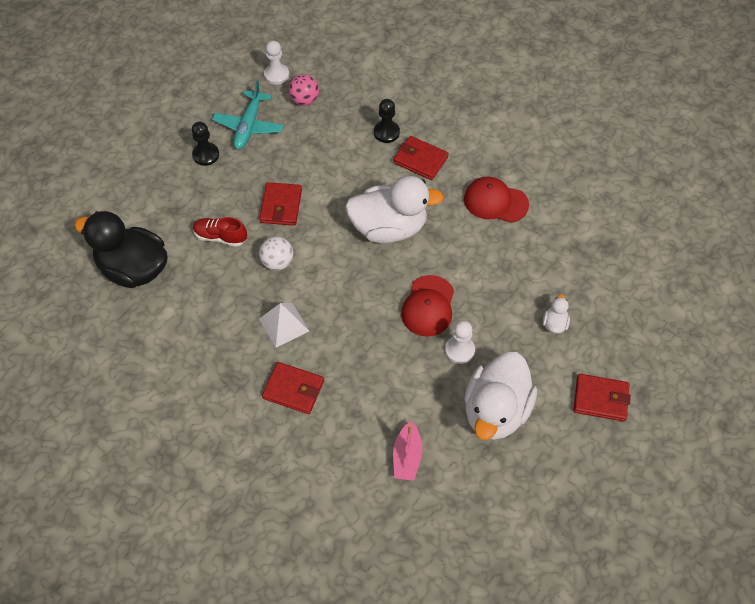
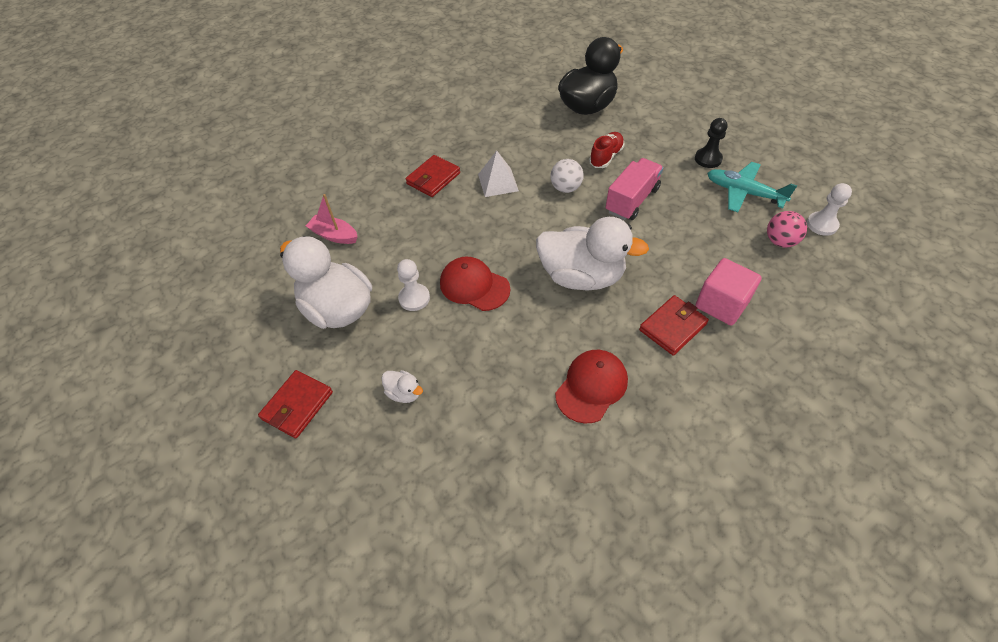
camera: 110 degrees right, 5 degrees down
red wallet [259,182,302,226] -> pink truck [606,158,664,220]
white duck [345,176,444,243] -> white duck turned 90 degrees counterclockwise [536,217,649,291]
black pawn [374,99,400,143] -> pink cube [696,258,762,326]

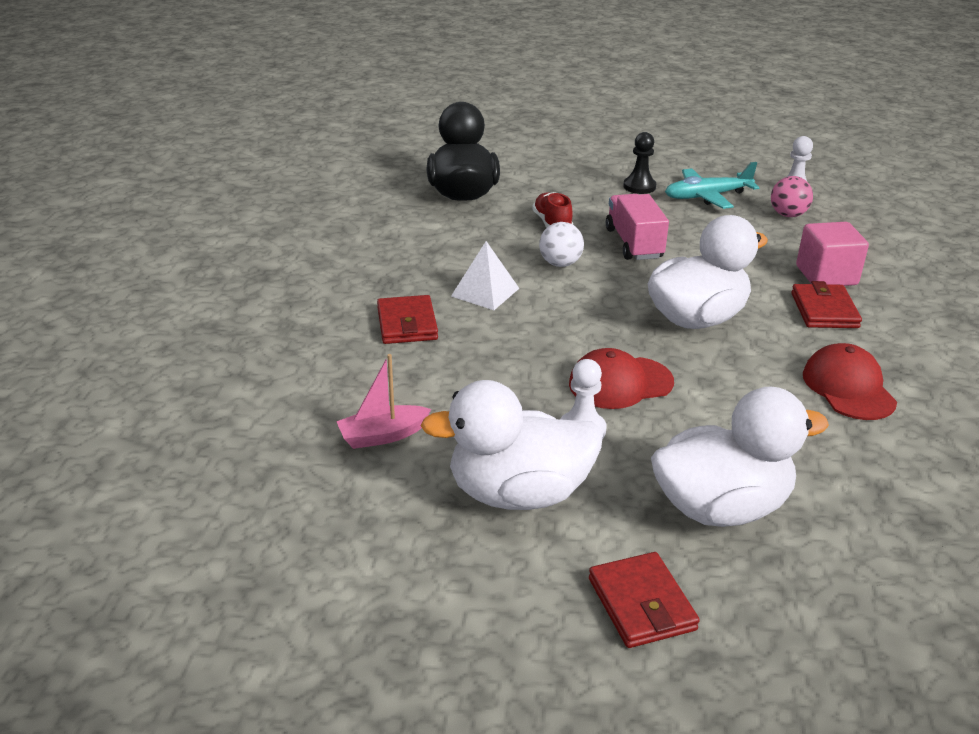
camera: 50 degrees left, 20 degrees down
white duck [382,370,423,403] -> white duck [651,387,829,527], size x2.43

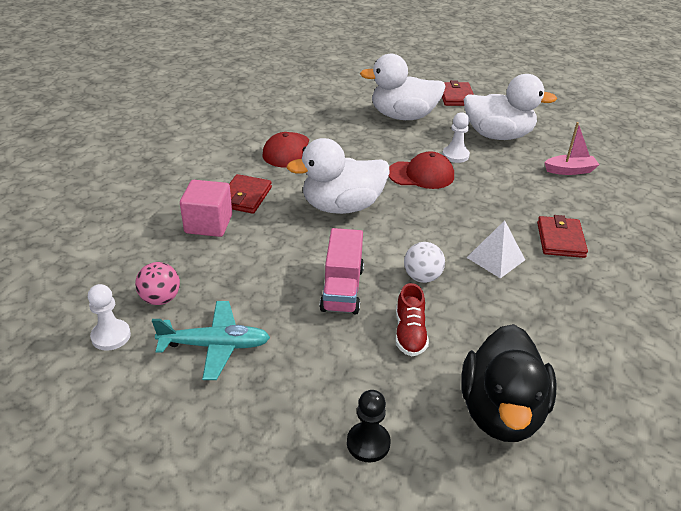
camera: 165 degrees left, 5 degrees up
black pawn [623,132,656,194] -> black pawn moved to [347,390,391,462]

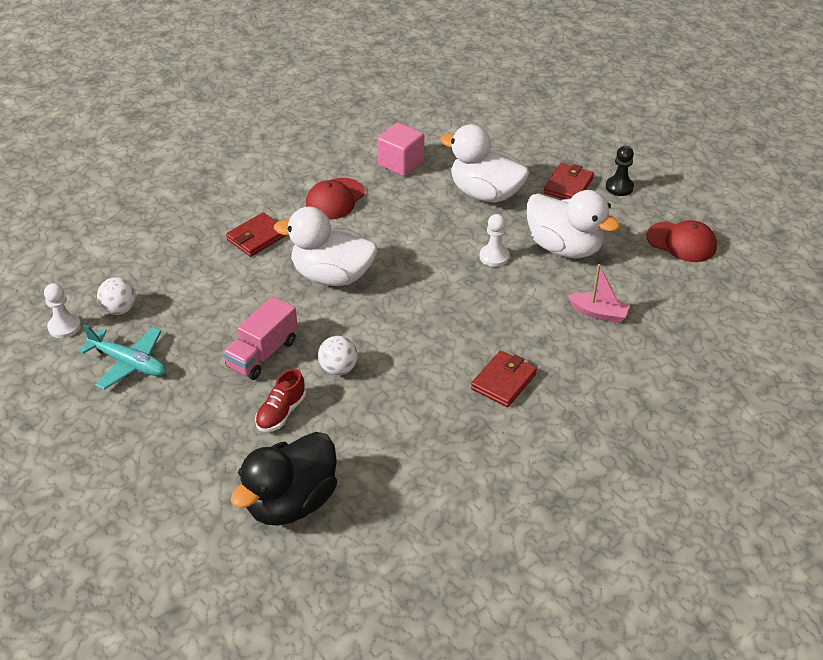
camera: 30 degrees right, 5 degrees up
pink ball [135,262,180,305] -> white ball [97,277,136,315]
pink cube [180,180,232,237] -> pink cube moved to [377,122,424,176]
black pawn [347,390,391,462] -> black pawn moved to [606,146,634,196]
red cap [389,151,454,189] -> red cap moved to [646,220,717,262]
white pyramid [467,220,525,278] -> none

